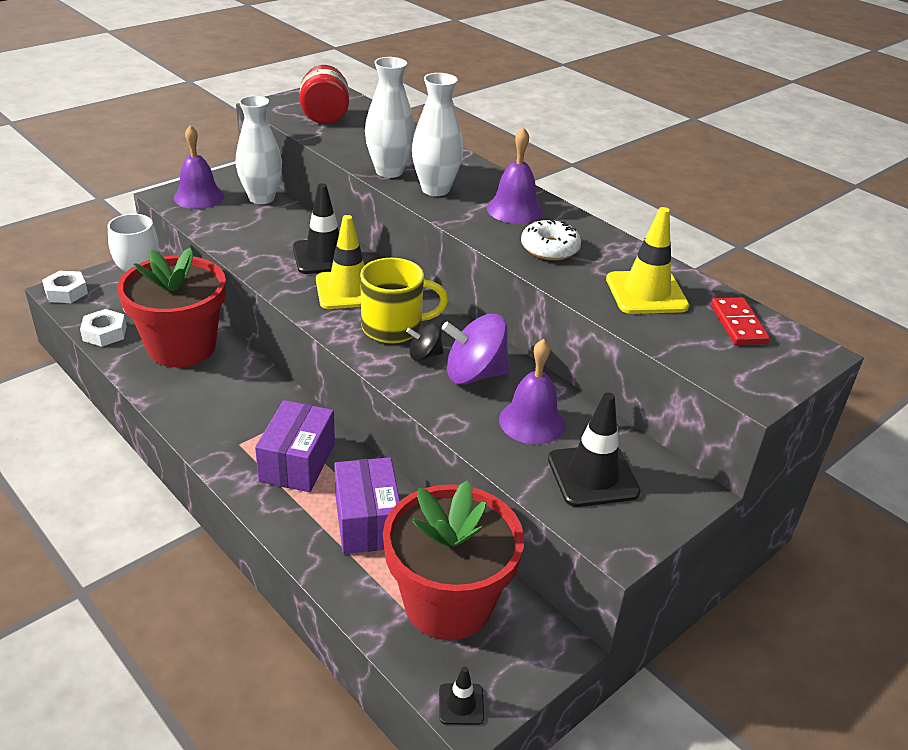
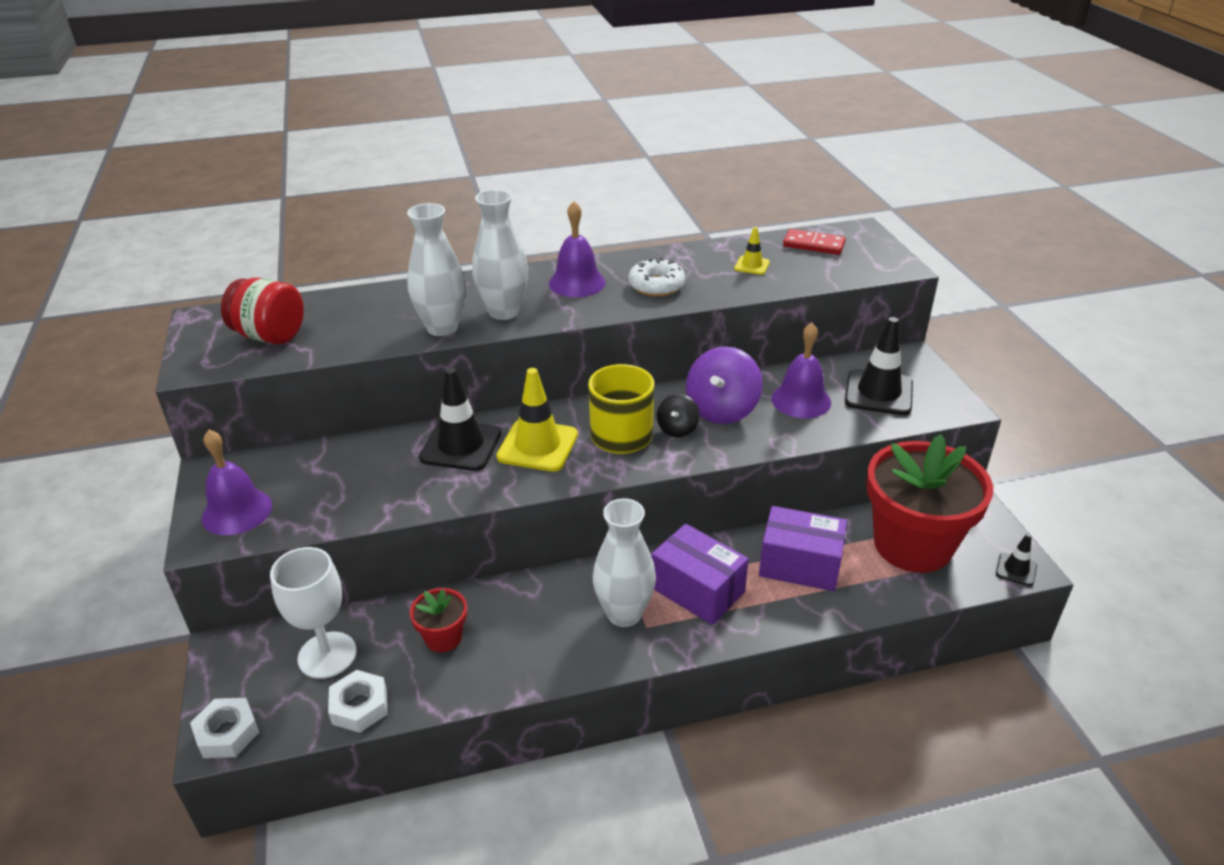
camera: 60 degrees left, 0 degrees up
red flower pot [117,248,226,367] -> red flower pot [410,588,467,652], size x0.44
white vase [236,96,282,204] -> white vase moved to [593,498,656,627]
yellow traffic cone [606,207,689,314] -> yellow traffic cone [734,227,770,275], size x0.51

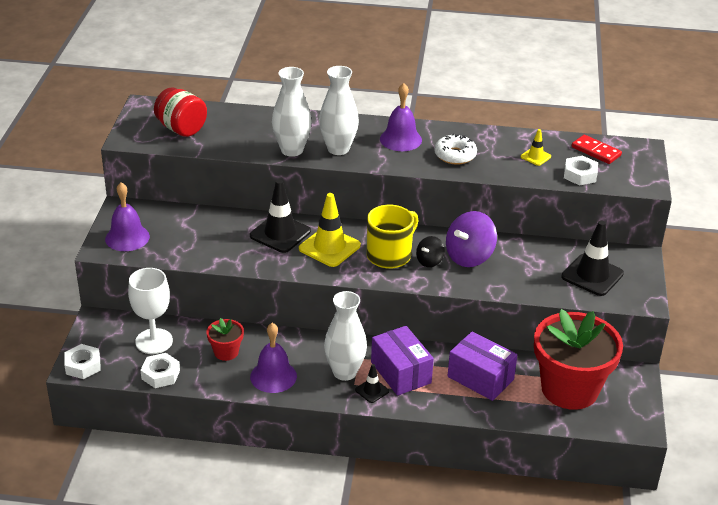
camera: 20 degrees right, 0 degrees up
purple bell [771,323,831,418] -> purple bell moved to [250,323,297,393]
black traffic cone [996,533,1037,586] -> black traffic cone moved to [355,364,389,403]
none -> white nut [564,156,598,185]

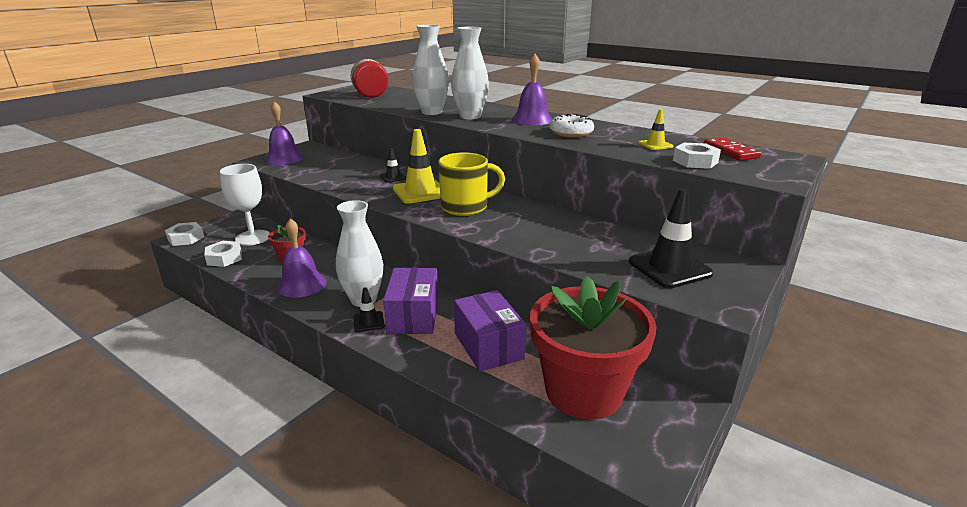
camera: 30 degrees right, 10 degrees down
black traffic cone [250,180,311,253] -> black traffic cone [380,148,406,183], size x0.51
black spinning top [416,236,445,267] -> none
purple spinning top [446,211,497,267] -> none

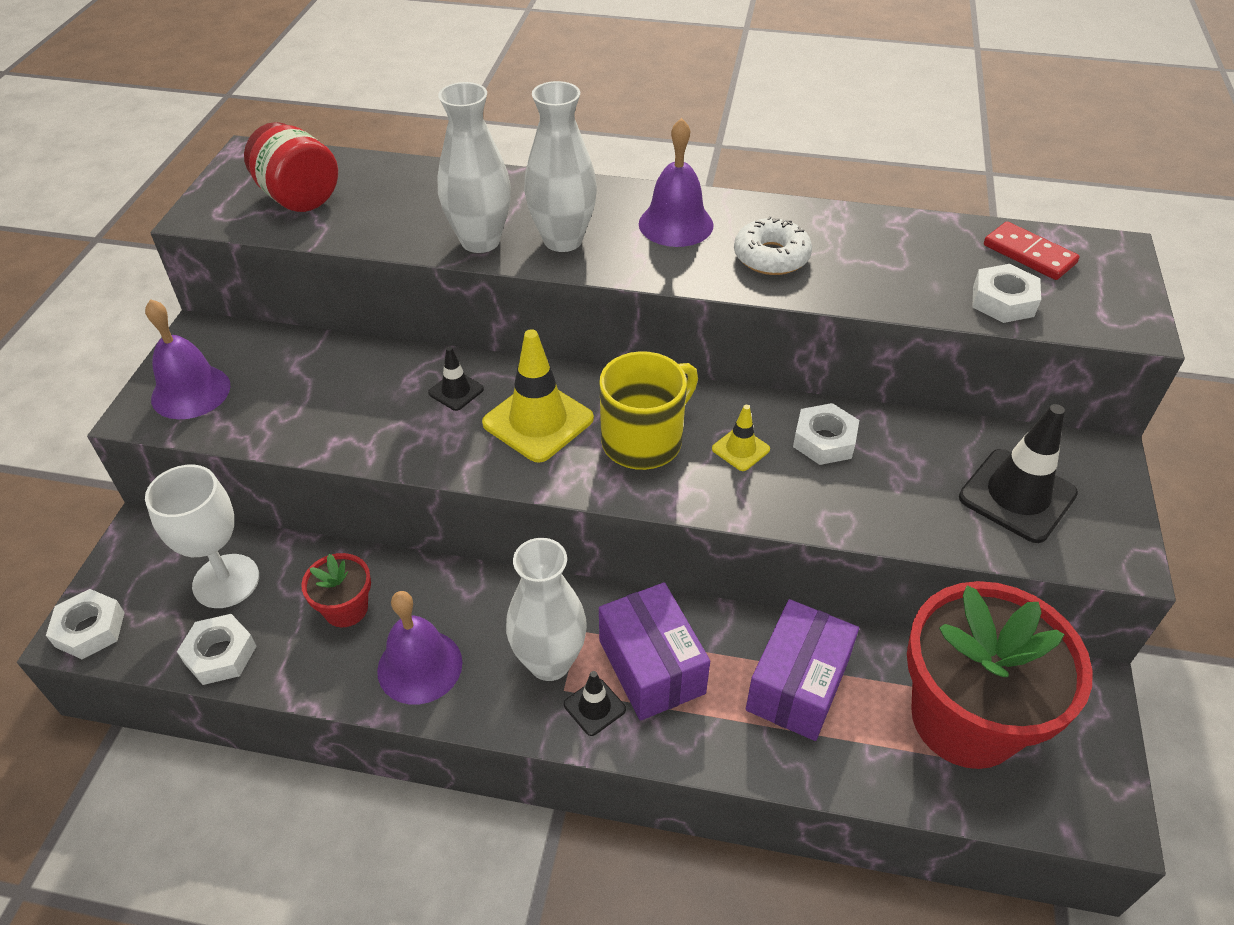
camera: 25 degrees left, 20 degrees up
purple box [454,290,526,372] -> purple box turned 75 degrees clockwise [746,599,859,741]
yellow traffic cone [638,109,673,150] -> yellow traffic cone moved to [712,405,770,471]
none -> white nut [793,403,859,465]

